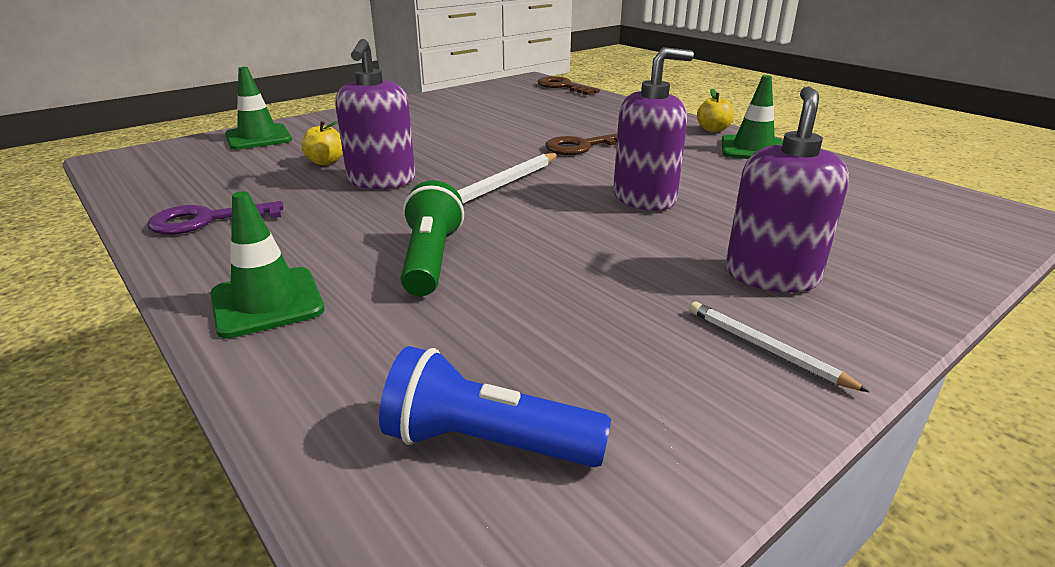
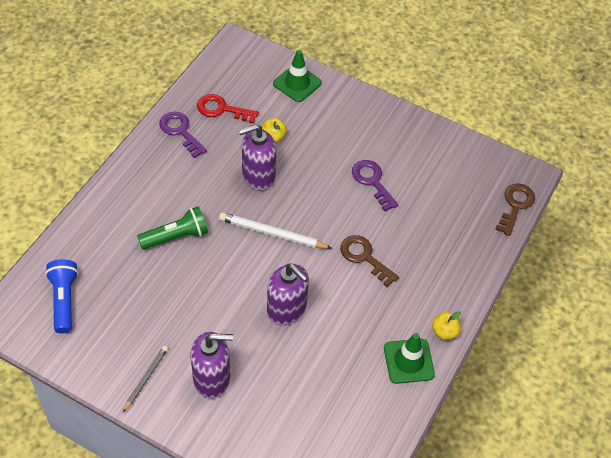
camera: 65 degrees right, 25 degrees up
green traffic cone [211,191,324,338] -> none
white pencil [689,302,869,392] -> grey pencil [123,346,168,412]
none -> red key [197,94,259,124]
none -> purple key [352,160,399,211]

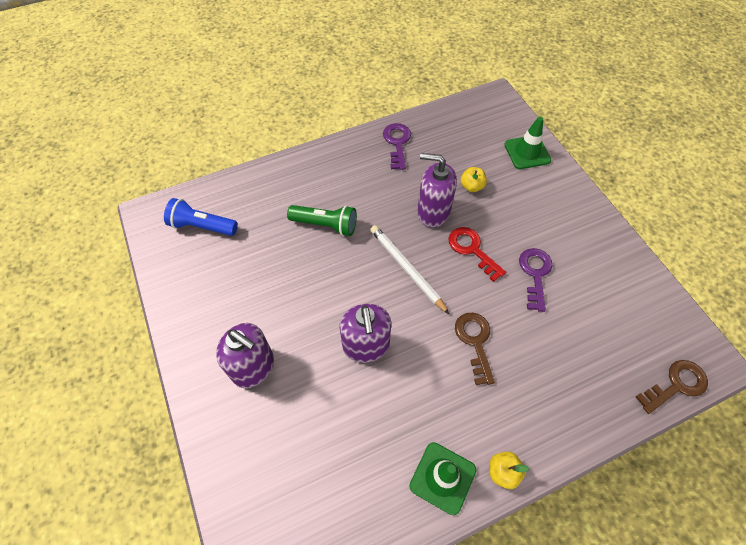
camera: 40 degrees right, 5 degrees up
blue flashlight [45,259,78,333] -> blue flashlight turned 105 degrees counterclockwise [164,198,238,236]
grey pencil [123,346,168,412] -> none
red key [197,94,259,124] -> red key moved to [448,227,506,282]

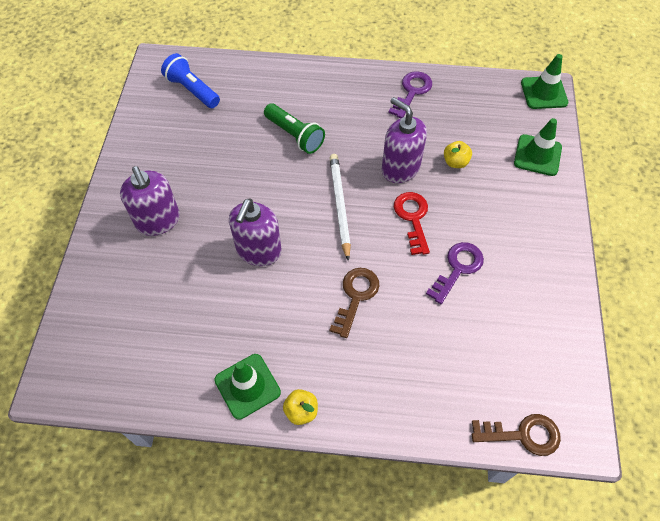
camera: 30 degrees right, 0 degrees up
none -> green traffic cone [521,54,568,109]

